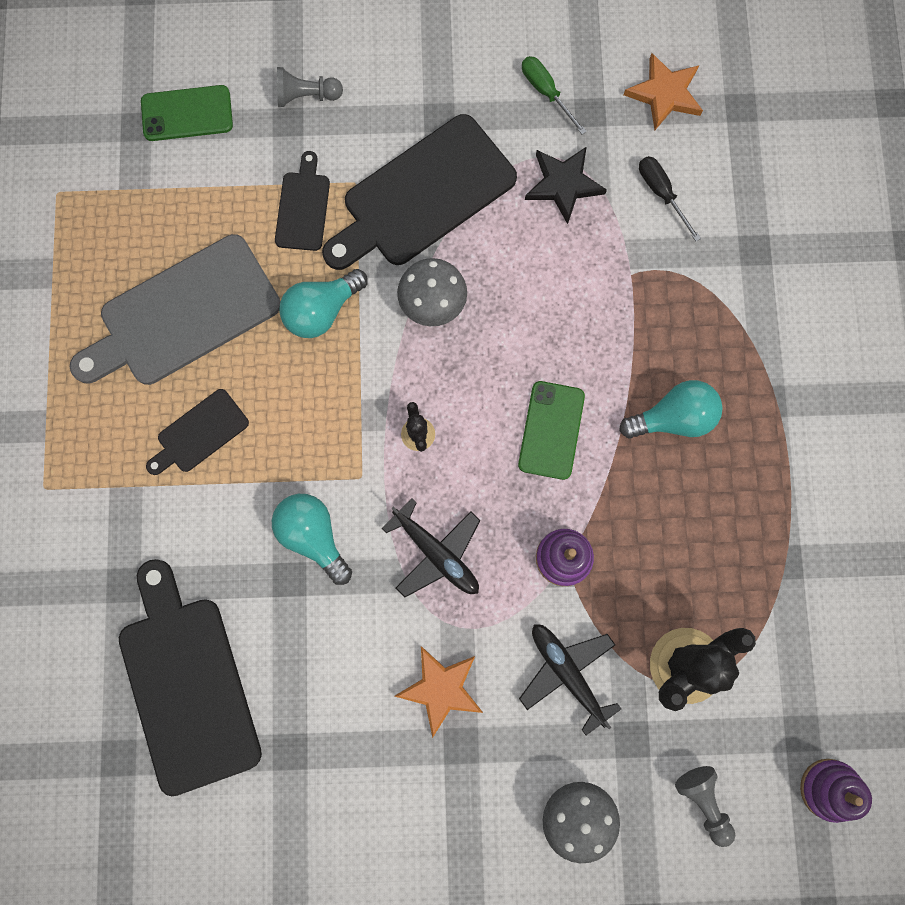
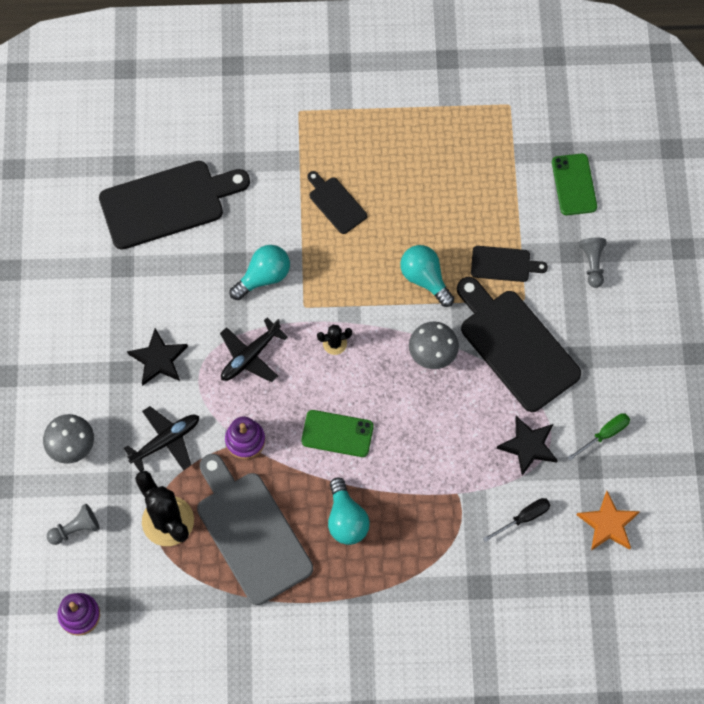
camera: 90 degrees right, 10 degrees down
grey cutting board [70,234,281,385] -> grey cutting board moved to [197,454,313,605]
orange star [395,646,483,738] -> black star [127,328,188,386]

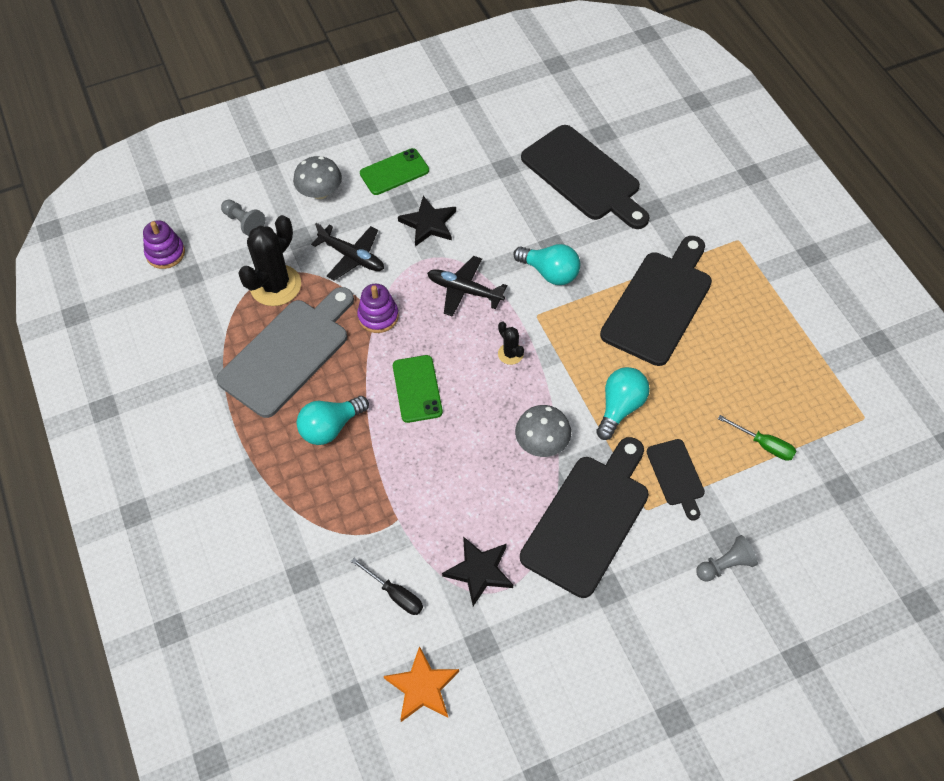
camera: 70 degrees right, 10 degrees down
black cutting board [307,171,367,234] -> black cutting board [600,236,712,366], size x2.00
green phone [552,154,597,215] -> green phone moved to [360,148,429,195]
green screwdriver [567,413,630,461] -> green screwdriver moved to [718,415,796,461]

